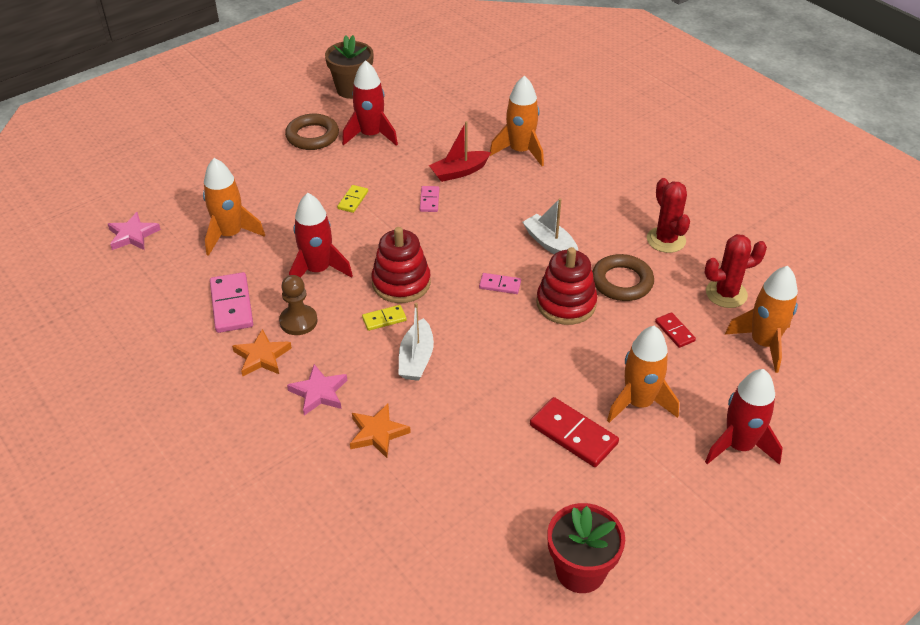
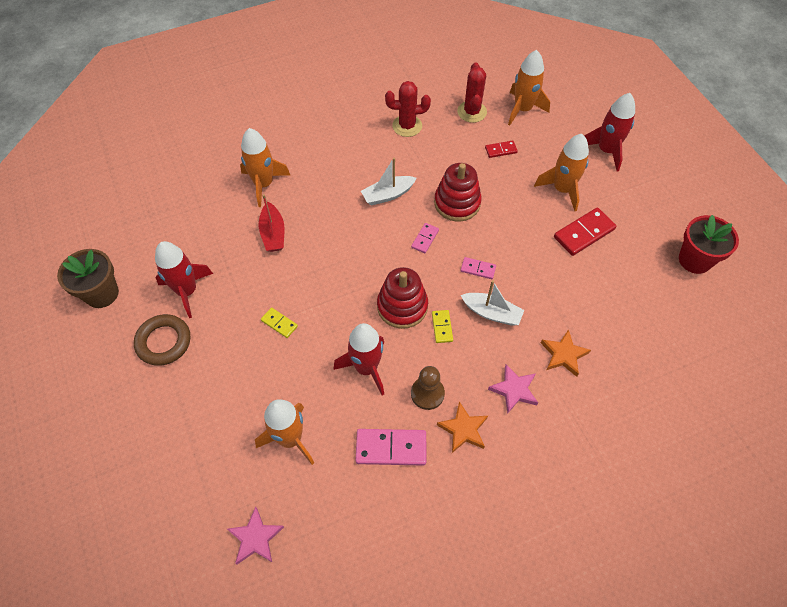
camera: 75 degrees left, 15 degrees up
pink domino [420,186,439,212] -> pink domino moved to [461,257,496,279]
brown ring [592,254,654,301] -> none

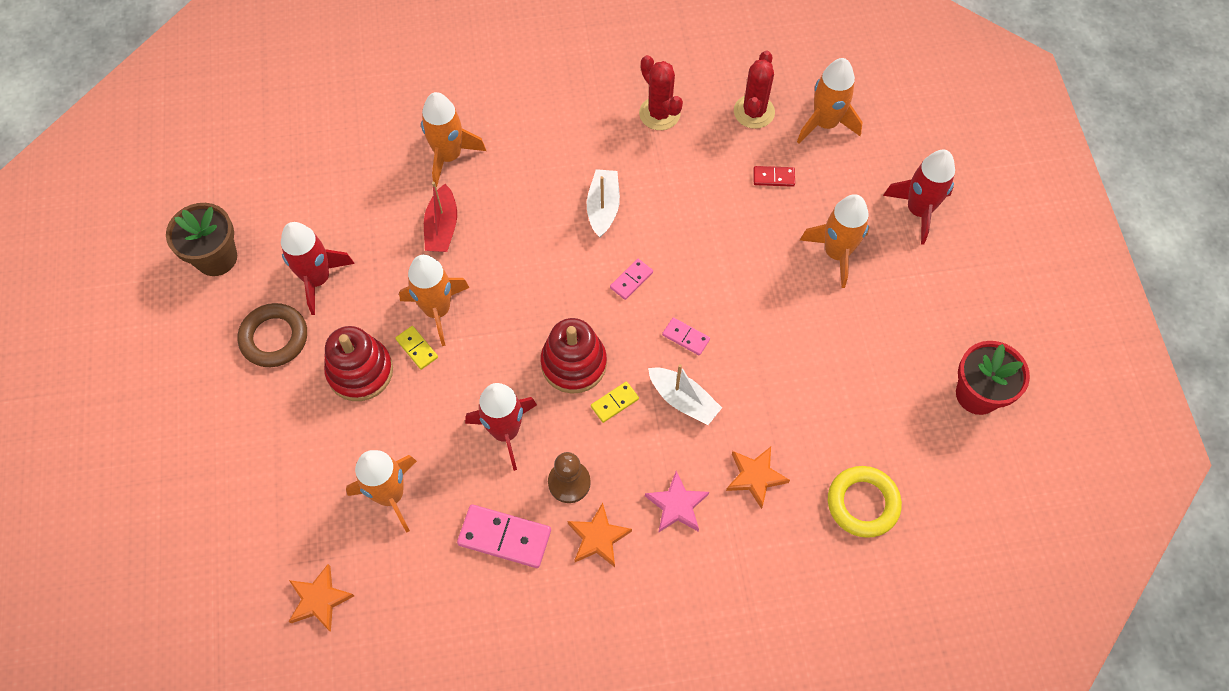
camera: 15 degrees right, 5 degrees up
pink star [227,507,284,564] -> orange star [288,564,354,632]
white boat [361,158,416,206] -> white boat turned 105 degrees clockwise [587,169,620,237]
red cactus [385,81,431,137] -> red cactus turned 45 degrees clockwise [639,55,683,130]
yellow domino [432,310,453,343] -> yellow domino turned 45 degrees clockwise [591,381,639,423]
red stacking toy [434,163,482,221] -> red stacking toy moved to [324,326,393,401]
red domino [554,208,616,256] -> none
none -> orange rocket [399,255,470,346]
none -> yellow ring [828,466,902,538]

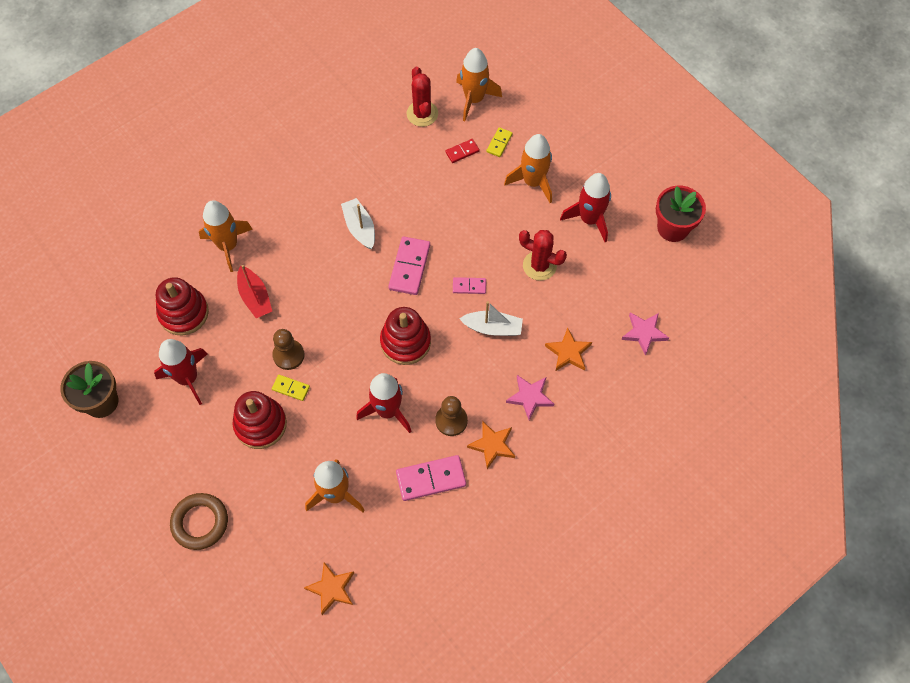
camera: 30 degrees left, 0 degrees up
brown ring [238,303,307,367] -> brown ring moved to [170,493,228,550]
orange rocket [399,255,470,346] -> brown pawn [272,329,305,370]
yellow domino [591,381,639,423] -> yellow domino moved to [486,127,512,157]
pink domino [610,259,653,300] -> pink domino [388,237,430,295], size x1.82
red cactus [639,55,683,130] -> red cactus moved to [519,230,567,281]
yellow ring [828,466,902,538] -> pink star [621,312,669,356]
red rocket [883,150,955,244] -> red rocket moved to [560,173,611,242]
none -> red stacking toy [156,277,209,336]

